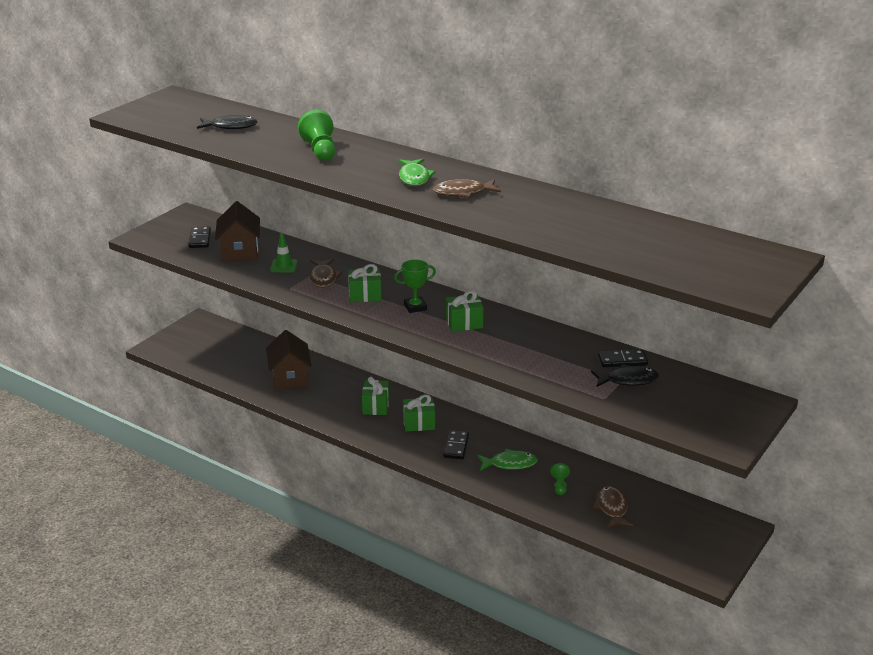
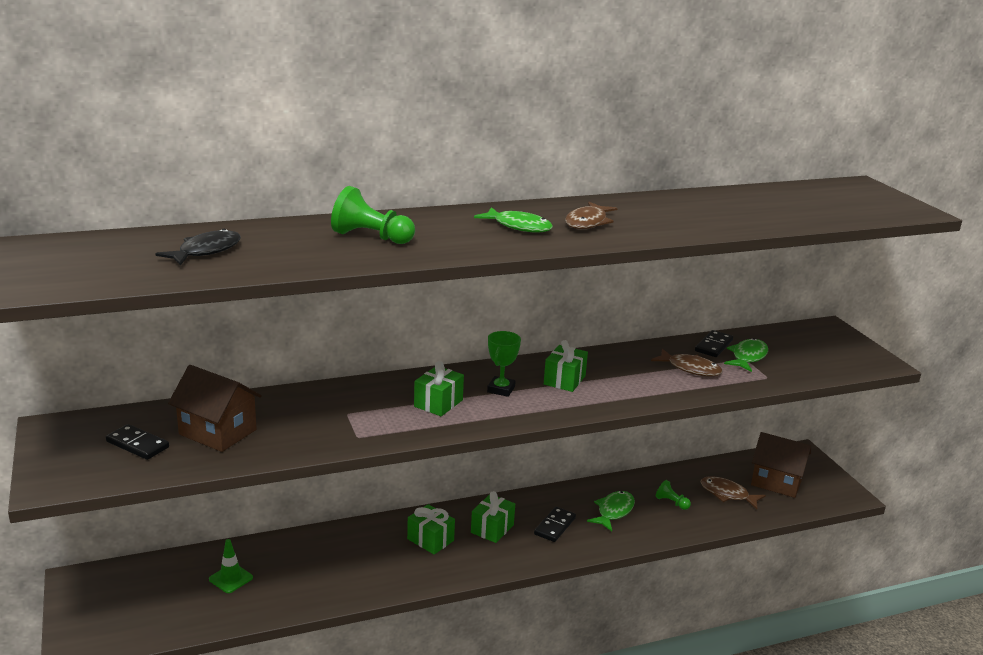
camera: 55 degrees left, 5 degrees down
brown house [266,330,312,390] -> brown house moved to [751,432,811,498]
green traffic cone [270,233,298,273] -> green traffic cone moved to [209,539,253,593]
brown fish [309,259,342,288] -> brown fish moved to [651,349,723,376]
black domino [443,430,469,459] -> black domino turned 75 degrees clockwise [534,507,576,542]
black fish [591,364,659,387] -> green fish [724,338,768,372]

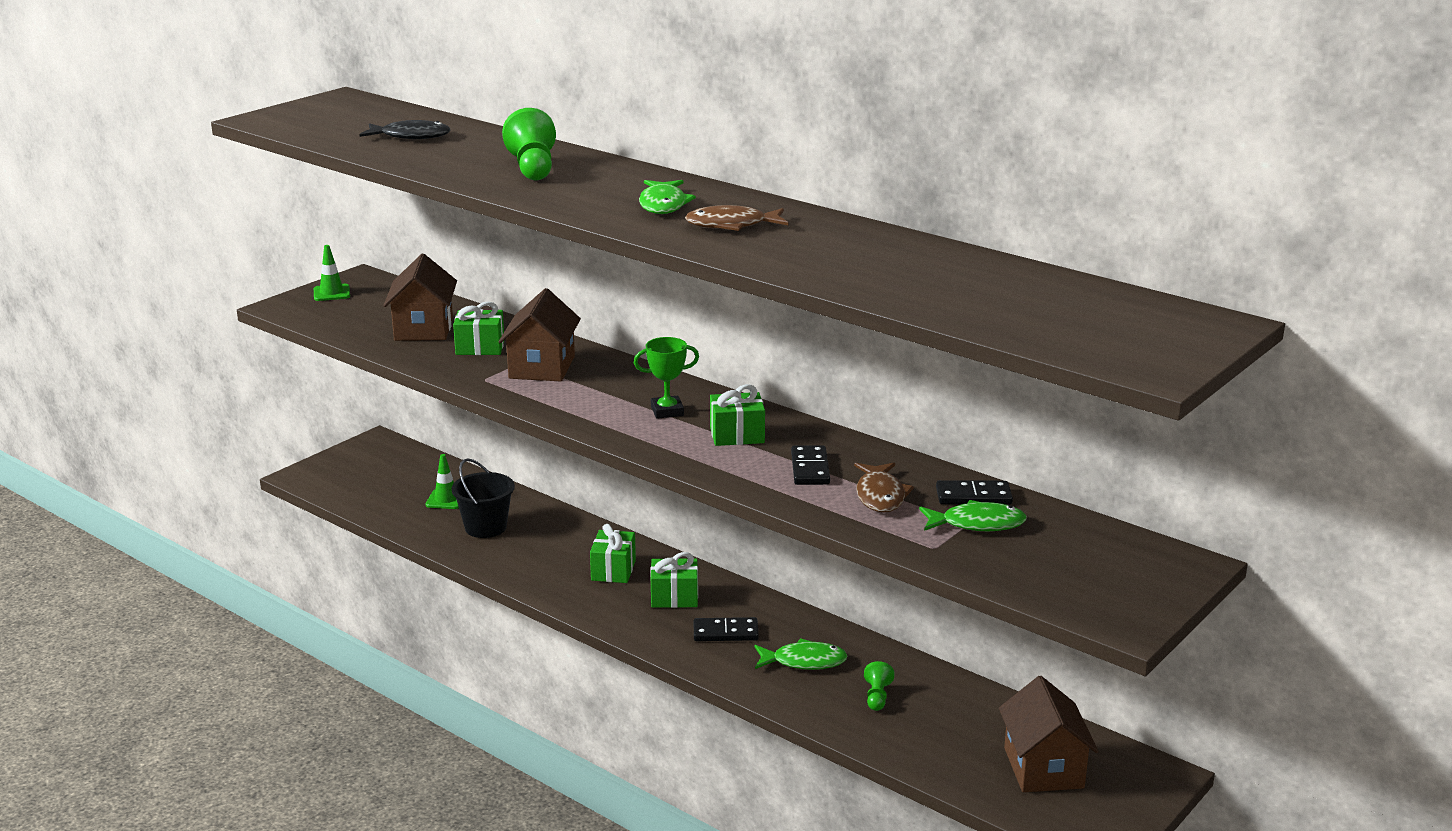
camera: 60 degrees right, 0 degrees up
black domino [106,424,169,460] -> black domino moved to [791,445,830,485]
green gift [414,361,464,416] -> green gift moved to [453,302,504,355]
brown fish [701,476,766,509] -> none
none -> green traffic cone [314,245,350,301]
none -> black bucket [451,458,515,538]
none -> brown house [498,288,581,381]

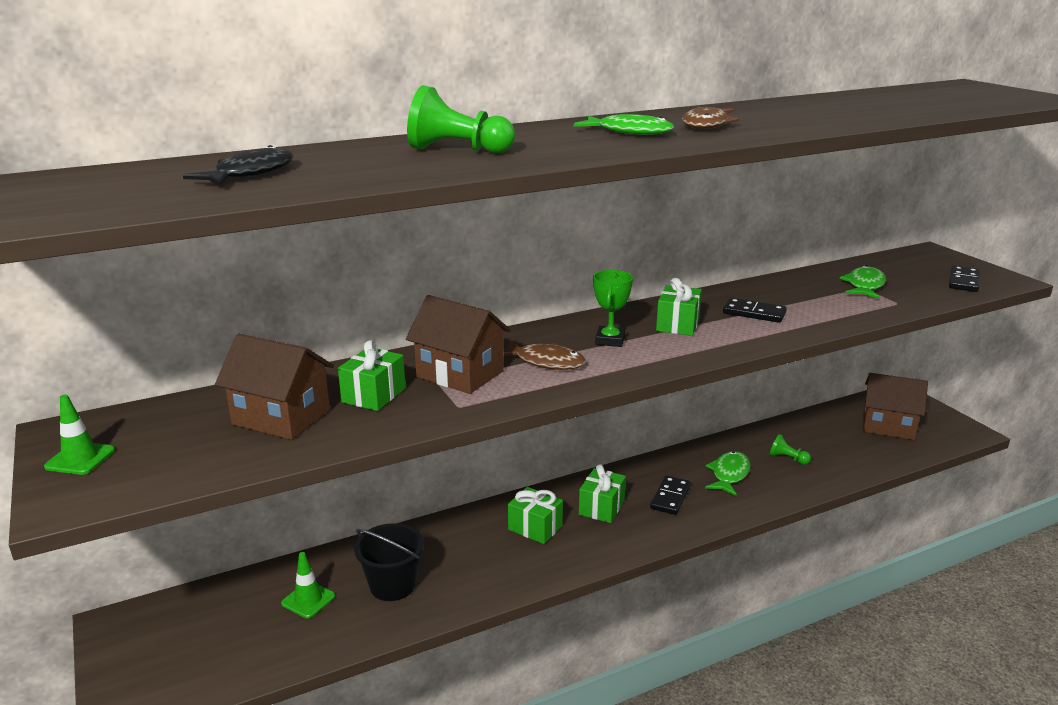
camera: 65 degrees left, 0 degrees up
brown fish [854,463,914,512] -> brown fish moved to [503,340,586,370]
black domino [936,480,1013,505] -> black domino moved to [949,266,980,292]

